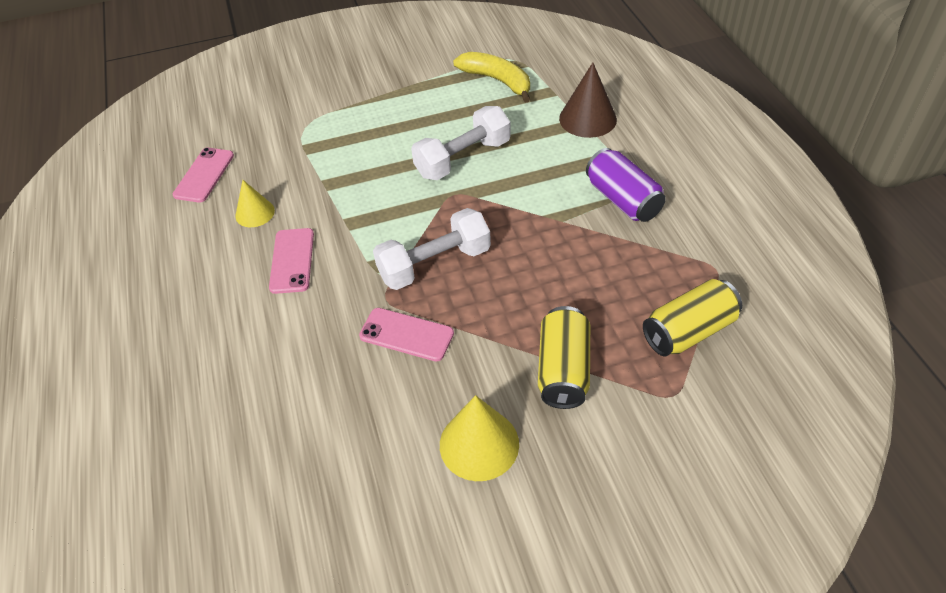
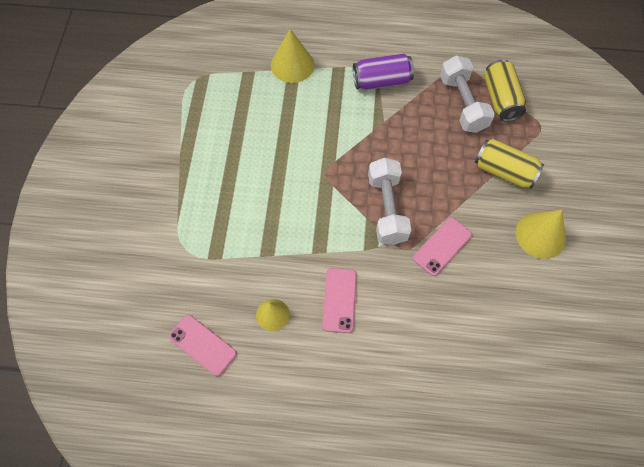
camera: 70 degrees left, 15 degrees up
pink phone [269,228,314,294] -> pink phone turned 75 degrees clockwise [322,268,357,333]
white dumbbell [411,106,511,180] -> white dumbbell moved to [440,55,495,133]
yellow banana [453,52,530,103] -> none
brown cone [559,62,617,138] -> yellow cone [271,29,314,83]

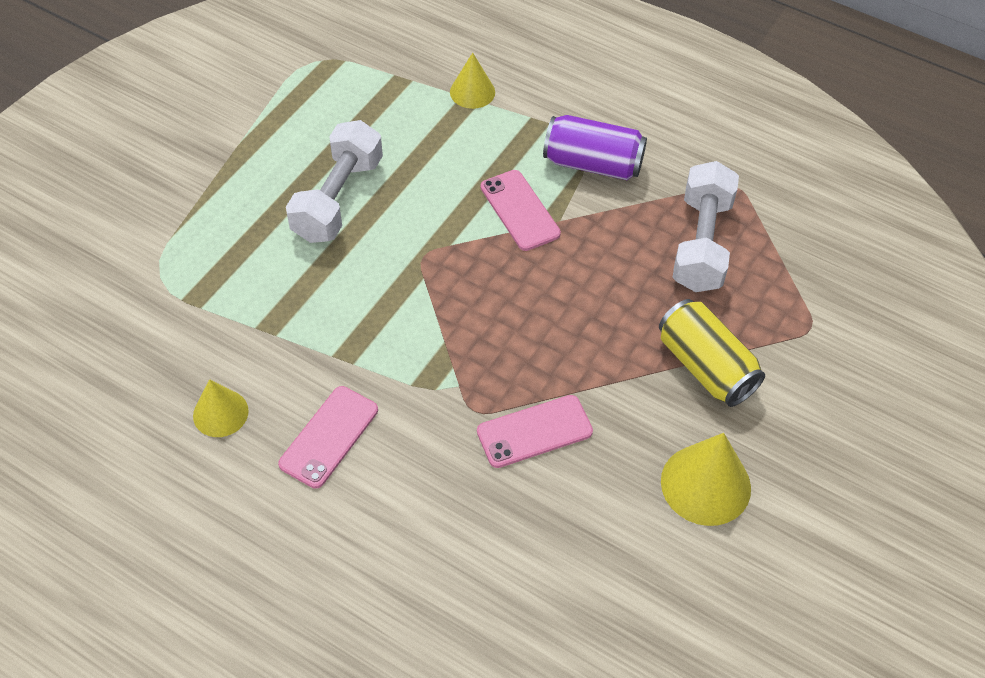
camera: 25 degrees right, 10 degrees down
pink phone [169,315,237,376] -> pink phone moved to [481,170,561,251]
yellow cone [271,29,314,83] -> yellow cone [450,53,495,109], size x0.63
white dumbbell [368,158,411,245] -> white dumbbell moved to [286,120,383,243]
yellow can [484,59,526,122] -> none

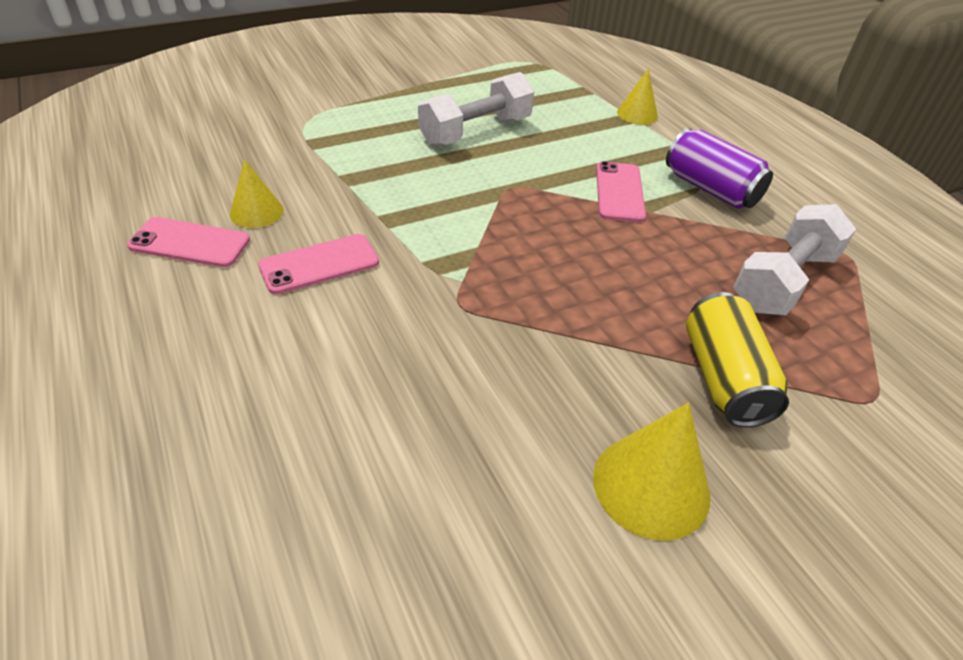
camera: 30 degrees right, 10 degrees down
pink phone [477,395,593,468] -> pink phone moved to [127,217,250,267]

